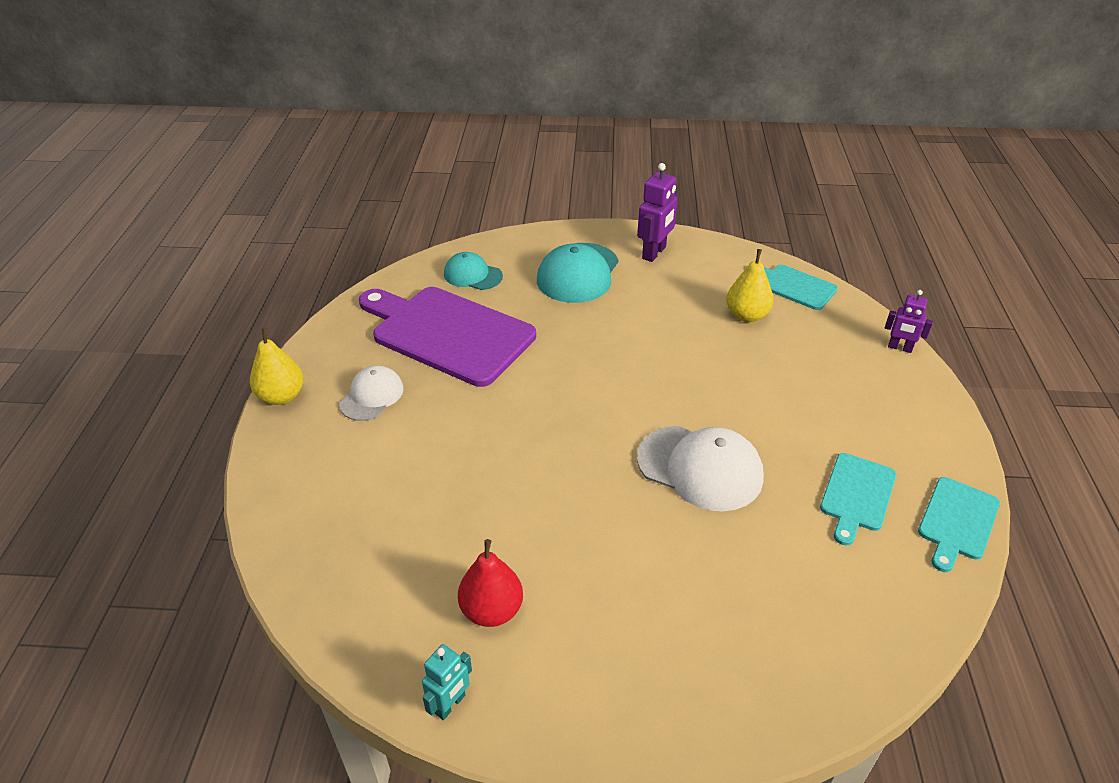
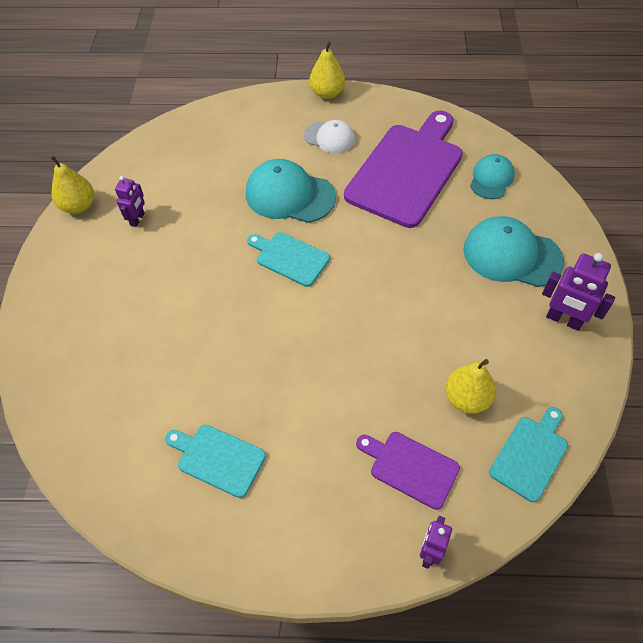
camera: 90 degrees right, 15 degrees up
turquoise robot [422,644,472,720] -> yellow pear [50,155,94,214]
red pear [458,539,523,627] -> purple robot [115,176,145,227]
white cap [637,426,764,512] -> none
turquoise cutting board [918,477,1000,572] -> turquoise cutting board moved to [247,232,330,287]
none -> turquoise cap [246,159,336,223]
none -> purple cutting board [356,432,460,510]

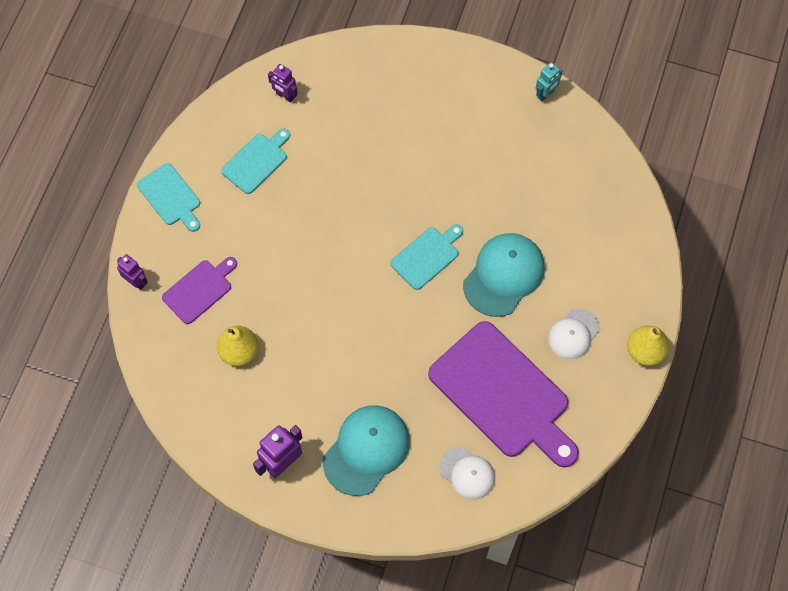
camera: 105 degrees right, 10 degrees up
yellow pear [50,155,94,214] -> turquoise robot [536,62,563,101]
purple robot [115,176,145,227] -> purple robot moved to [268,64,298,102]
turquoise cap [470,154,515,199] -> white cap [439,447,495,500]
turquoise cutting board [489,407,568,502] -> turquoise cutting board moved to [137,163,200,232]

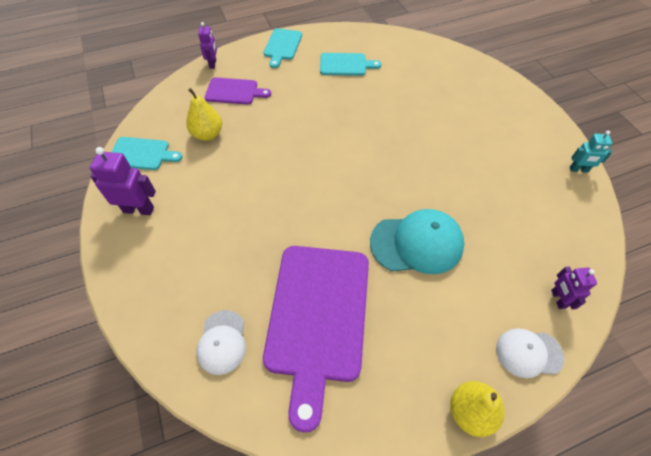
camera: 50 degrees right, 10 degrees down
purple robot [268,64,298,102] -> purple robot moved to [551,267,597,310]
turquoise cap [323,406,410,496] -> none
turquoise cutting board [391,224,463,290] -> turquoise cutting board moved to [111,137,183,170]
white cap [548,308,600,359] -> white cap moved to [496,328,564,378]

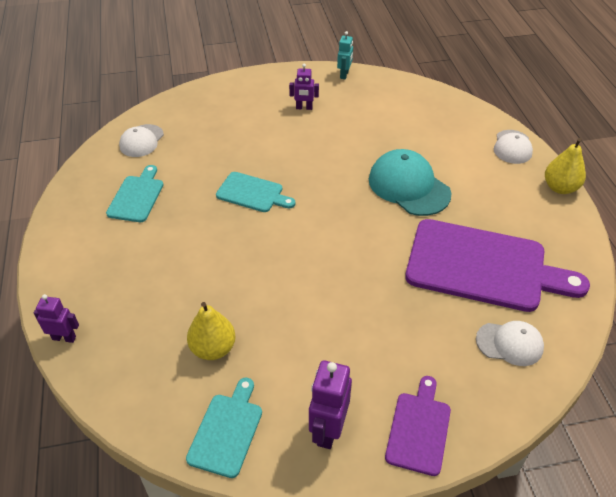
camera: 80 degrees left, 10 degrees down
purple cutting board [205,77,271,105] -> purple cutting board moved to [385,376,451,476]
turquoise cutting board [263,28,302,68] -> turquoise cutting board moved to [216,172,295,212]
turquoise cap [370,209,464,274] -> turquoise cap turned 45 degrees counterclockwise [369,149,452,216]
purple robot [551,267,597,310] -> purple robot moved to [289,64,319,110]
none -> white cap [119,124,164,157]

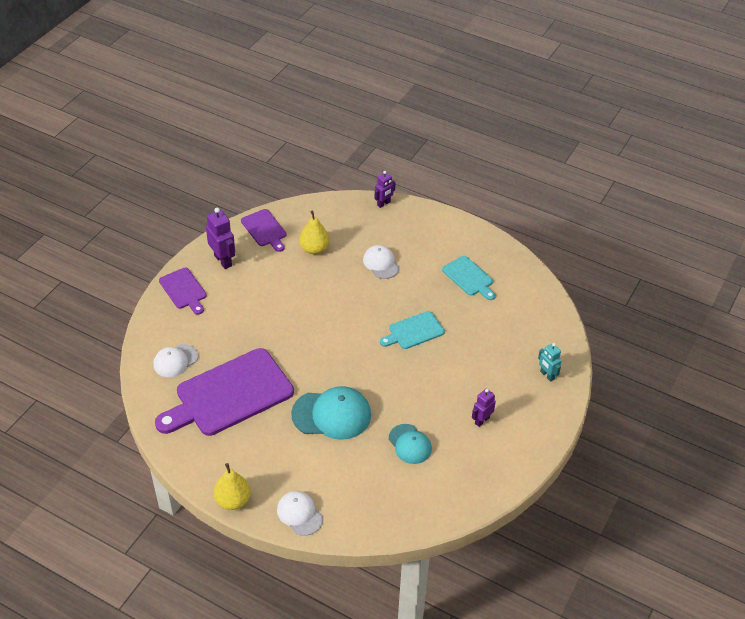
camera: 130 degrees right, 0 degrees up
white cap [119,124,164,157] -> white cap moved to [363,245,400,279]
turquoise cutting board [186,378,262,478] -> purple cutting board [241,209,287,252]
turquoise robot [337,31,353,79] -> turquoise robot moved to [538,343,562,382]
none -> turquoise cap [389,424,432,464]

